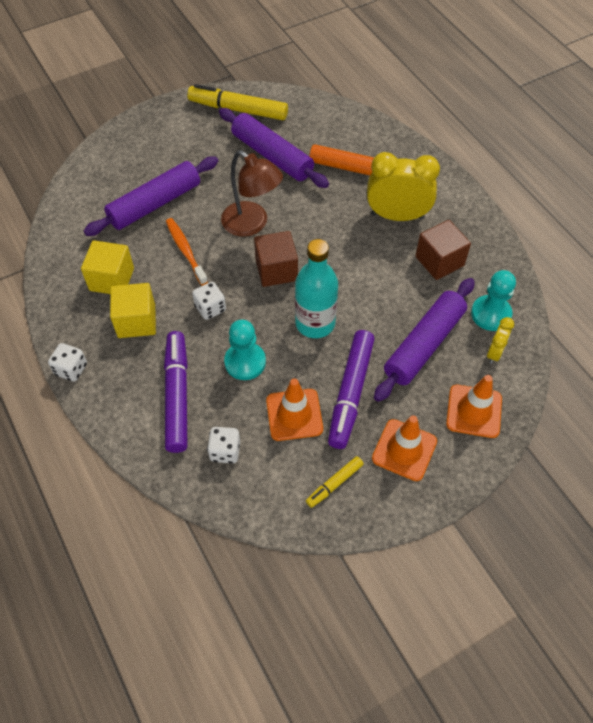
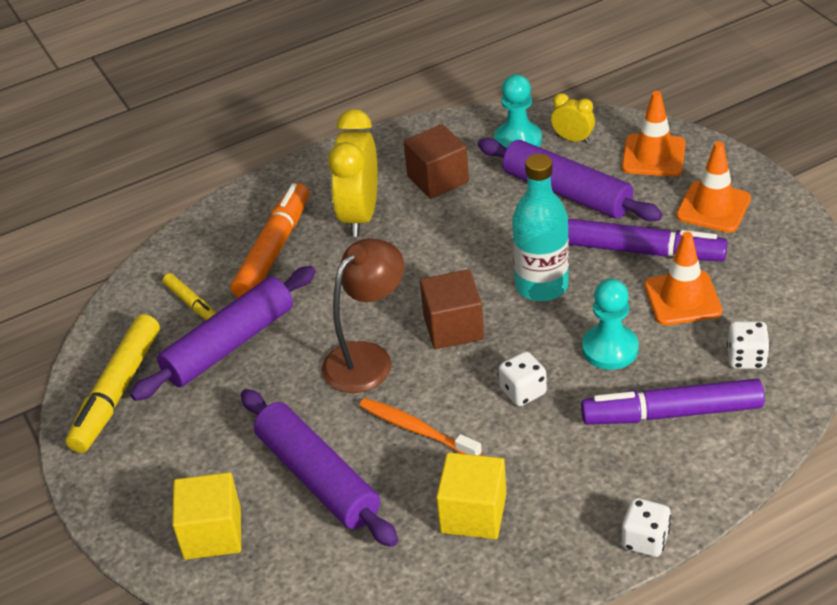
camera: 85 degrees left, 15 degrees down
yellow cube [110,283,156,338] -> yellow cube moved to [172,472,241,560]
orange toothbrush [166,218,208,285] -> orange toothbrush turned 60 degrees clockwise [359,398,482,456]
yellow marker [306,456,364,508] -> yellow marker moved to [162,273,216,320]

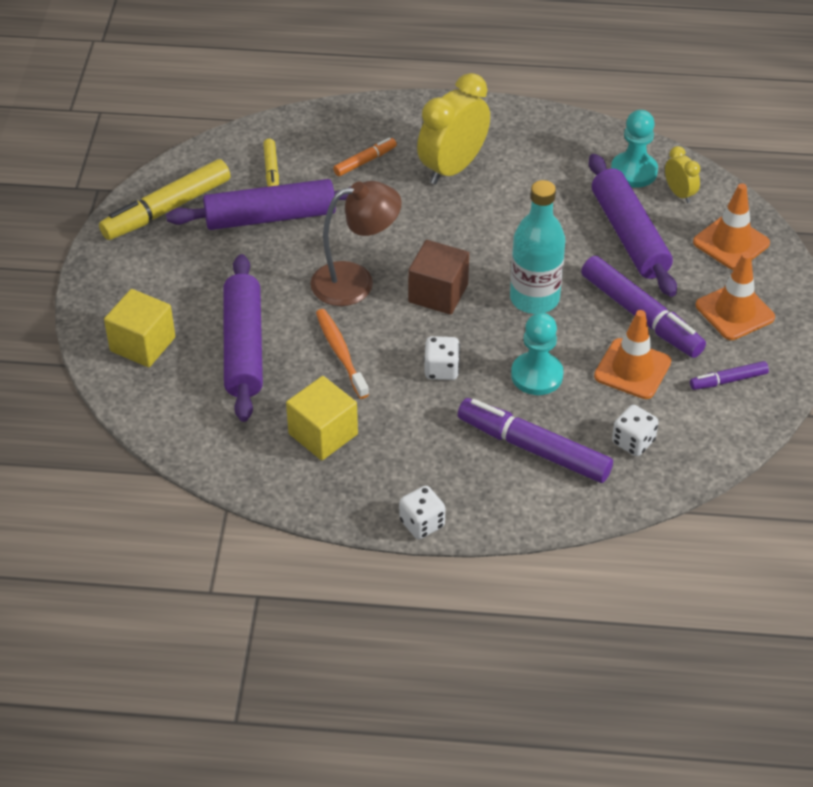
camera: 30 degrees right, 5 degrees up
orange marker [231,183,309,298] -> orange marker [333,137,397,176], size x0.51
brown cube [404,124,469,199] -> none
none -> purple marker [690,361,769,390]

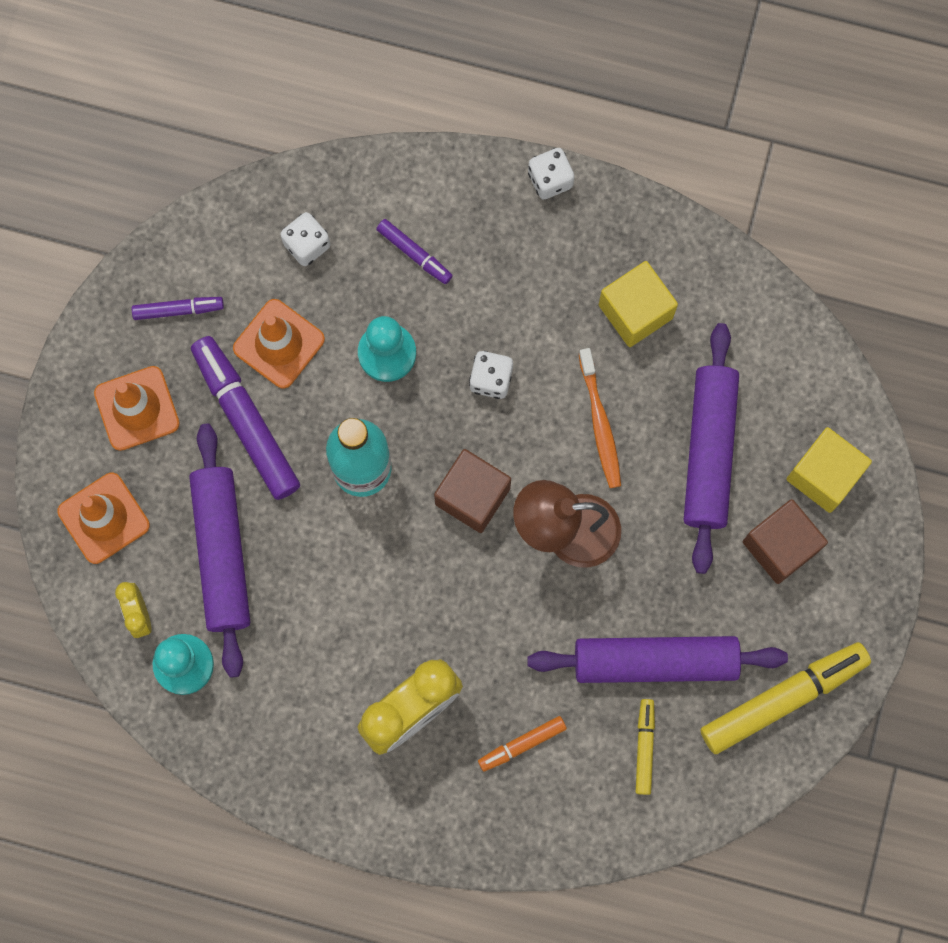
camera: 170 degrees left, 30 degrees up
purple marker [458,398,613,483] -> purple marker [376,219,453,284], size x0.51
none -> brown cube [743,499,828,584]

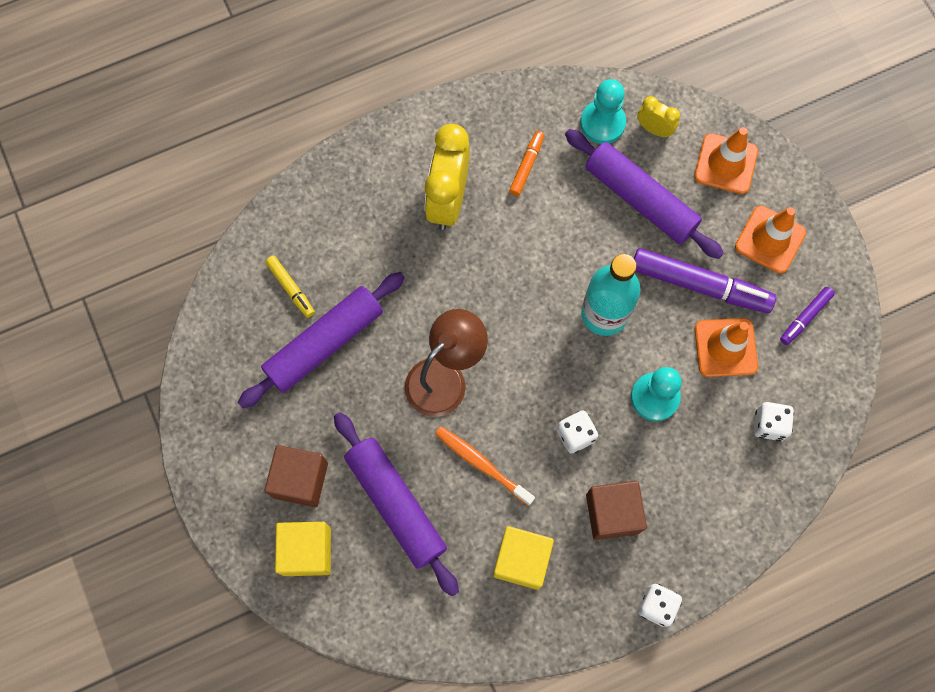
camera: 140 degrees right, 5 degrees down
purple marker [376,219,453,284] -> none
brown cube [434,449,511,533] -> brown cube moved to [586,481,647,540]
orange marker [478,716,567,772] -> orange marker moved to [509,131,544,196]
yellow marker [700,642,871,754] -> none

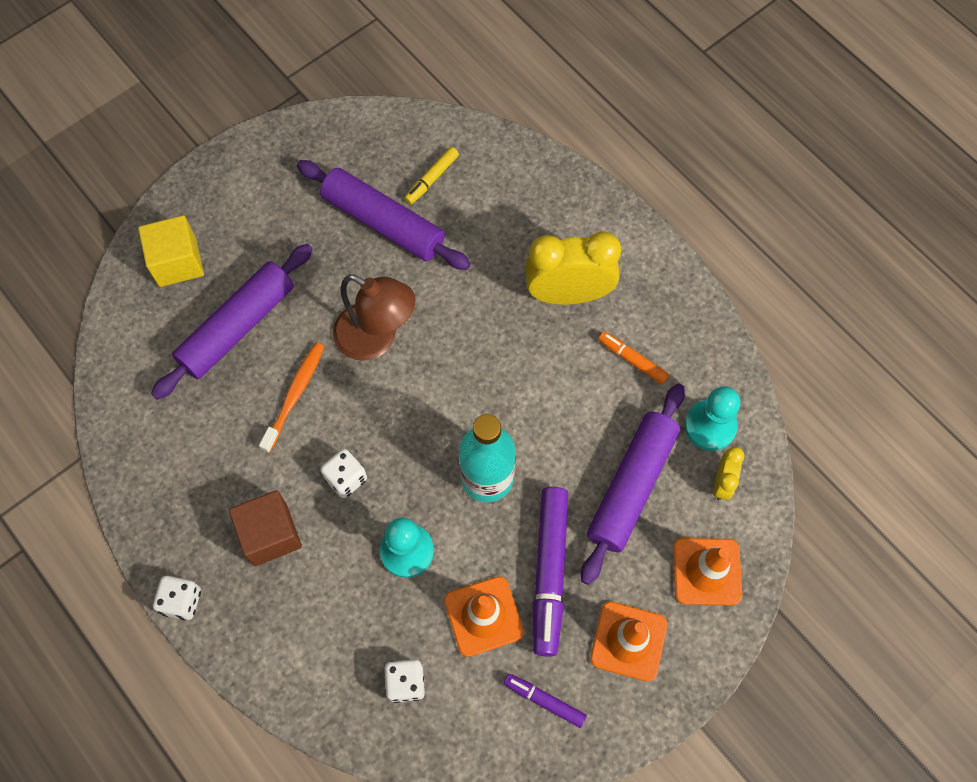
camera: 75 degrees right, 5 degrees down
brown cube [265,445,328,507] -> none
yellow cube [493,526,554,590] -> none
orange marker [509,131,544,196] -> orange marker turned 150 degrees counterclockwise [598,331,669,384]

